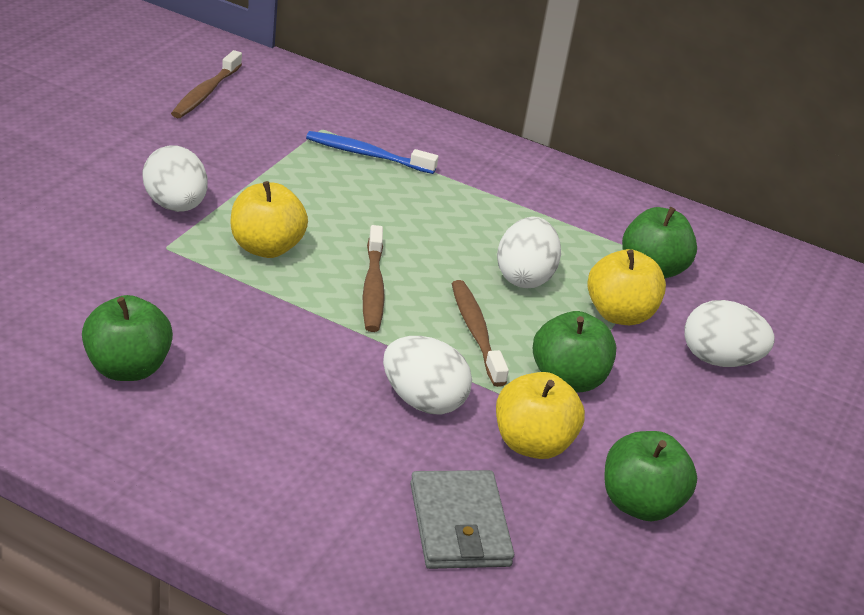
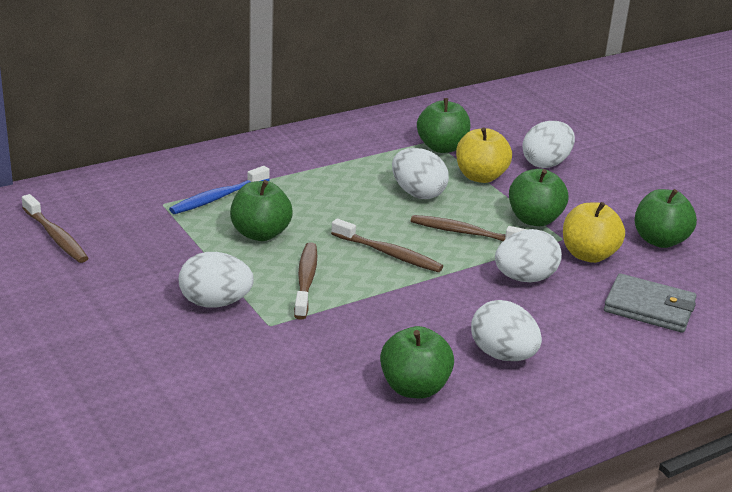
camera: 55 degrees left, 5 degrees down
yellow apple [231,181,308,258] -> brown toothbrush [294,242,318,320]
none -> green apple [230,180,293,241]
none -> white egg [471,300,542,361]

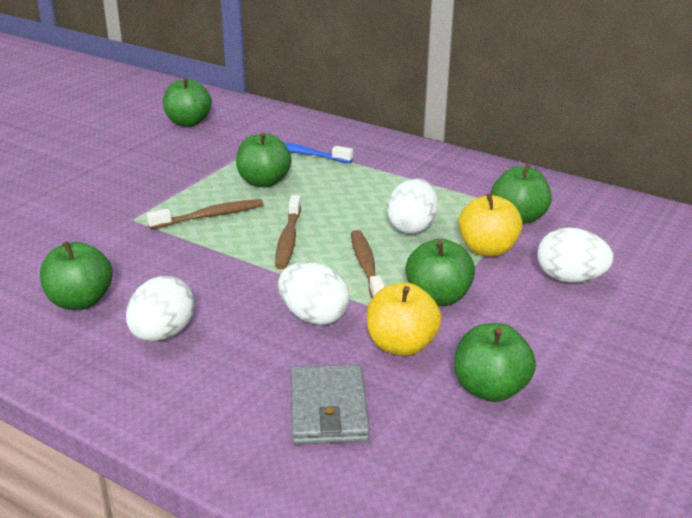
camera: 65 degrees right, 0 degrees up
brown toothbrush [22,194,88,263] -> green apple [163,78,212,127]
white egg [179,252,254,308] -> none

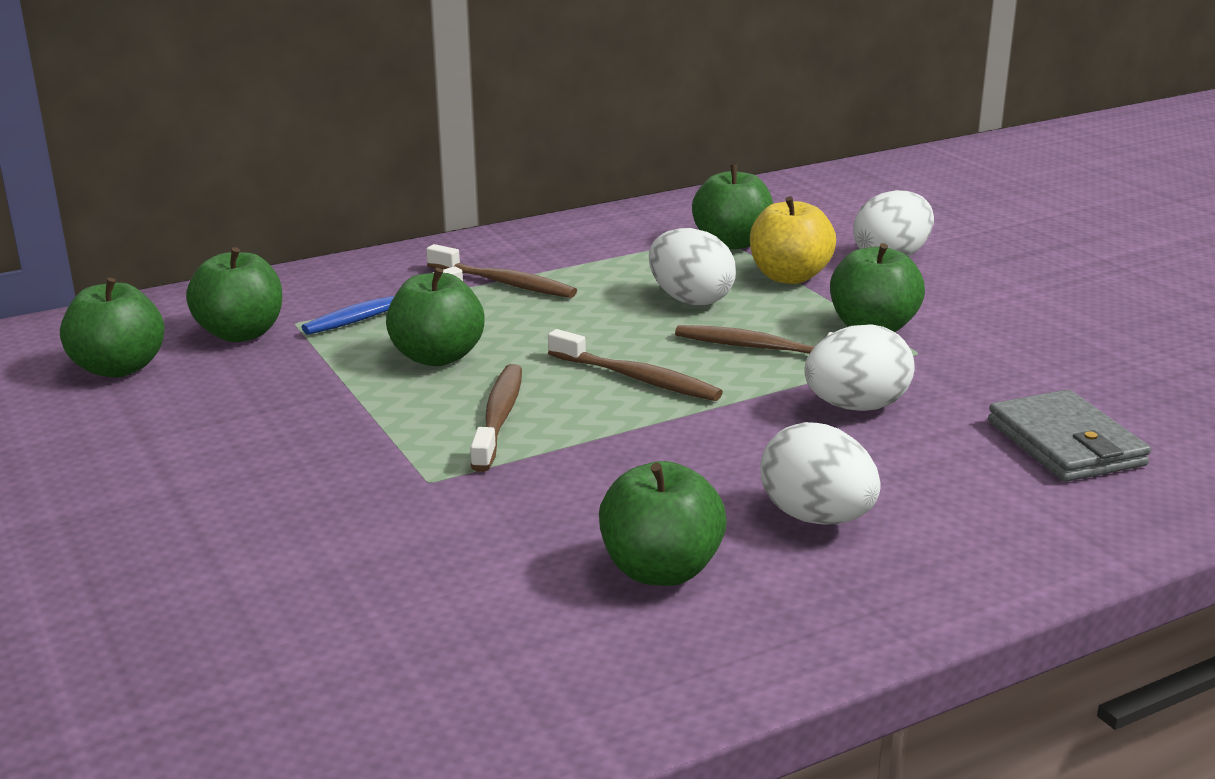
camera: 60 degrees left, 5 degrees down
grey wallet [291,364,370,444] -> grey wallet turned 45 degrees clockwise [988,389,1151,482]
yellow apple [367,283,442,356] -> none
green apple [454,323,536,402] -> green apple moved to [186,247,282,342]
none -> brown toothbrush [426,244,577,298]

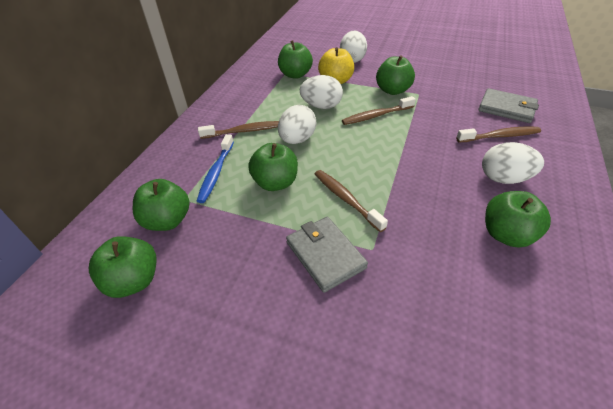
camera: 40 degrees left, 20 degrees up
brown toothbrush [548,329,723,401] -> brown toothbrush moved to [456,127,541,142]
white egg [804,324,914,411] -> white egg moved to [278,105,316,144]
none -> grey wallet [286,217,368,293]

